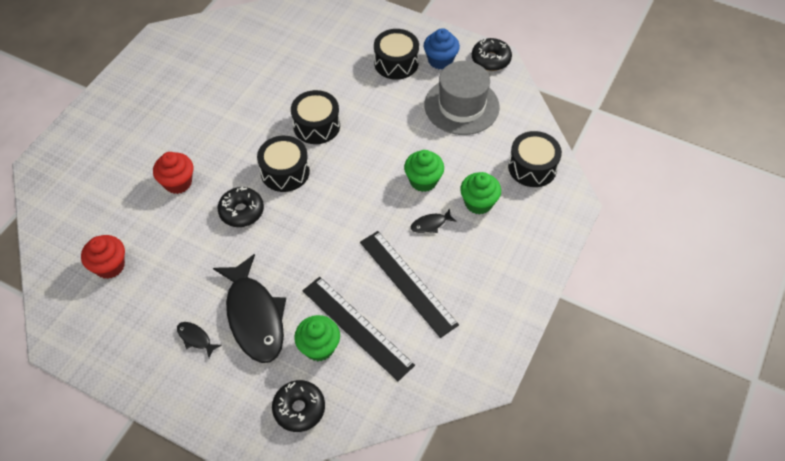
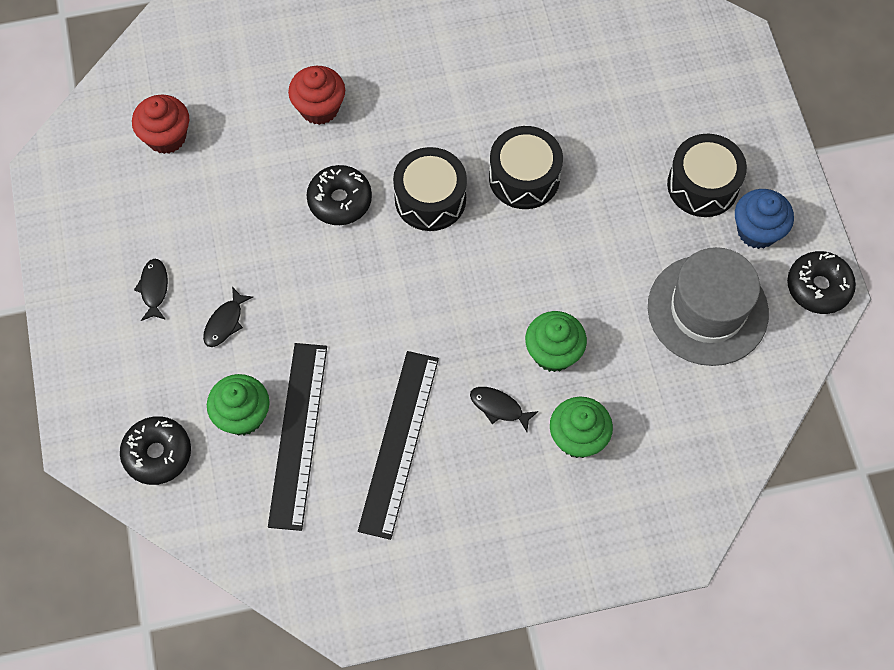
camera: 50 degrees right, 10 degrees up
black fish [213,254,286,363] -> black fish [203,287,253,347], size x0.41
black drum [508,131,562,187] -> none

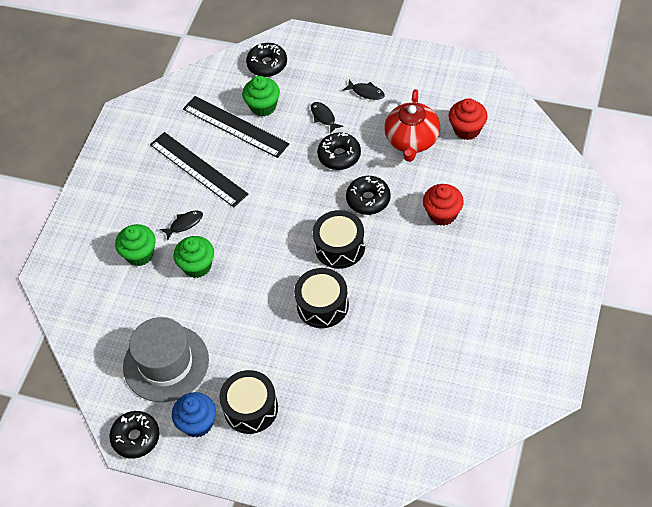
camera: 125 degrees right, 10 degrees down
none -> black donut [317,132,361,170]
none -> red teapot [384,89,440,162]

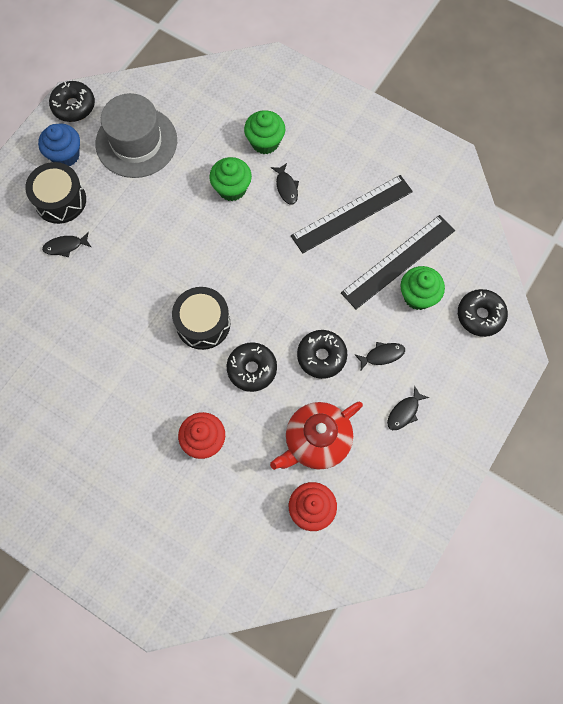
camera: 100 degrees right, 15 degrees up
black drum [294,268,349,328] -> none
red teapot [384,89,440,162] -> red teapot turned 60 degrees counterclockwise [270,401,363,470]
none -> black fish [42,232,91,257]

